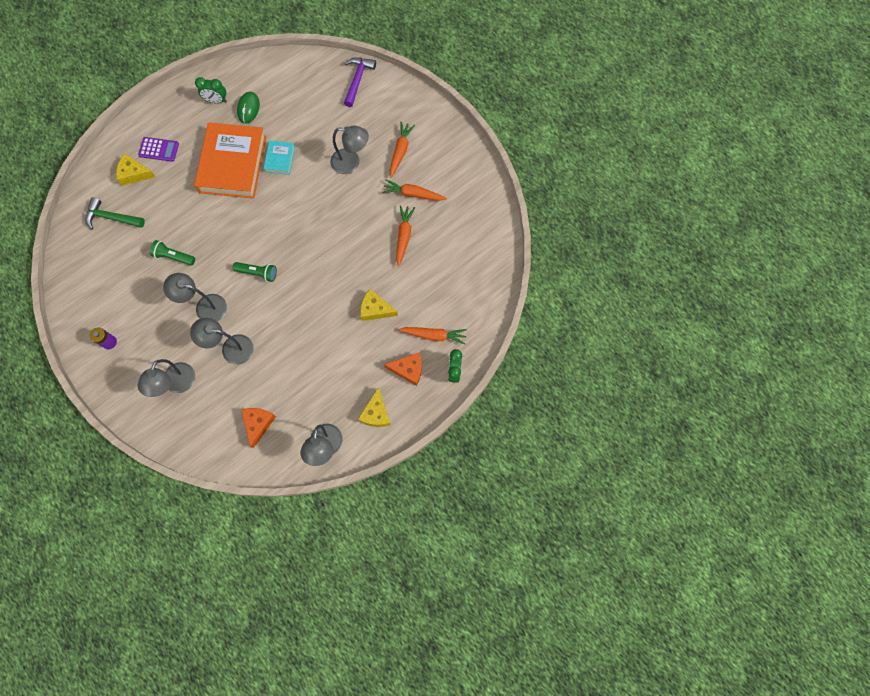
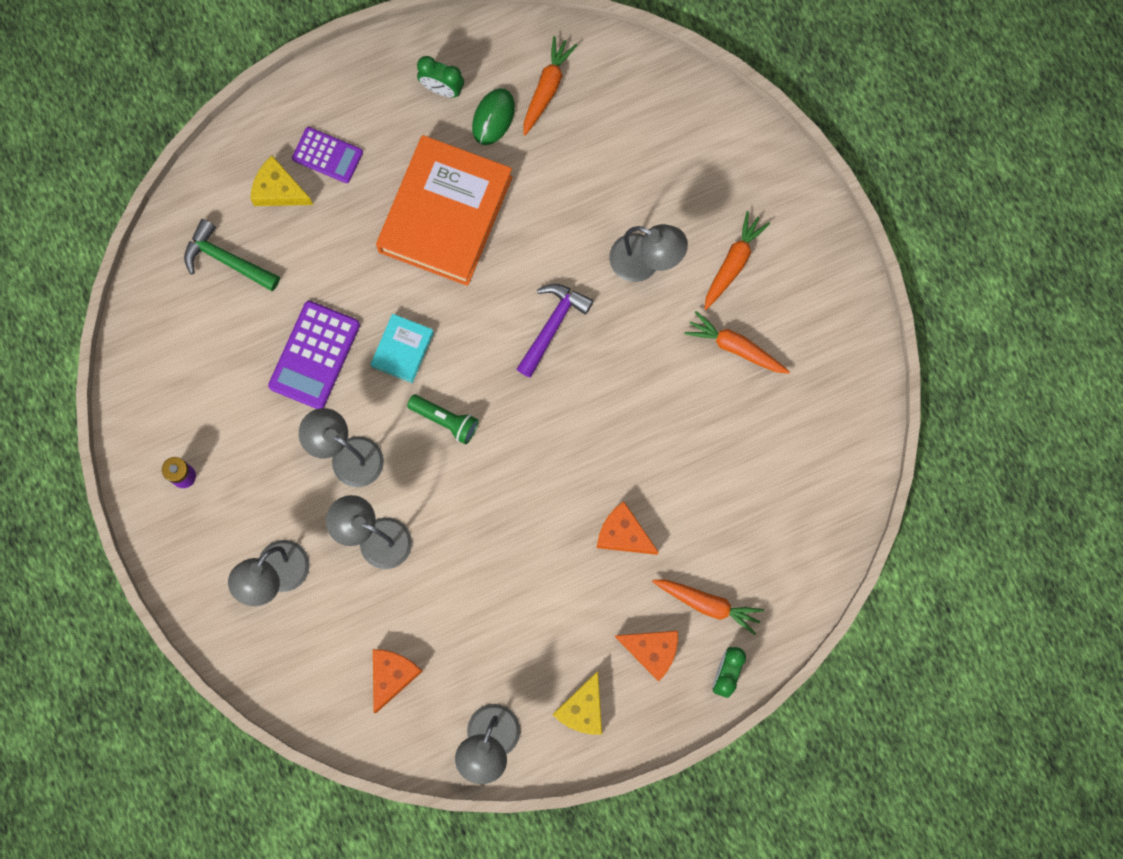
camera: 15 degrees right, 5 degrees up
green flashlight [150,240,195,265] -> purple calculator [268,301,360,409]
turquoise book [263,140,295,175] -> turquoise book moved to [371,314,434,383]
purple hammer [344,57,376,107] -> purple hammer moved to [517,284,594,378]
yellow cheese [360,289,398,321] -> orange cheese [597,501,658,555]
orange carrot [396,205,415,267] -> orange carrot moved to [523,36,577,136]

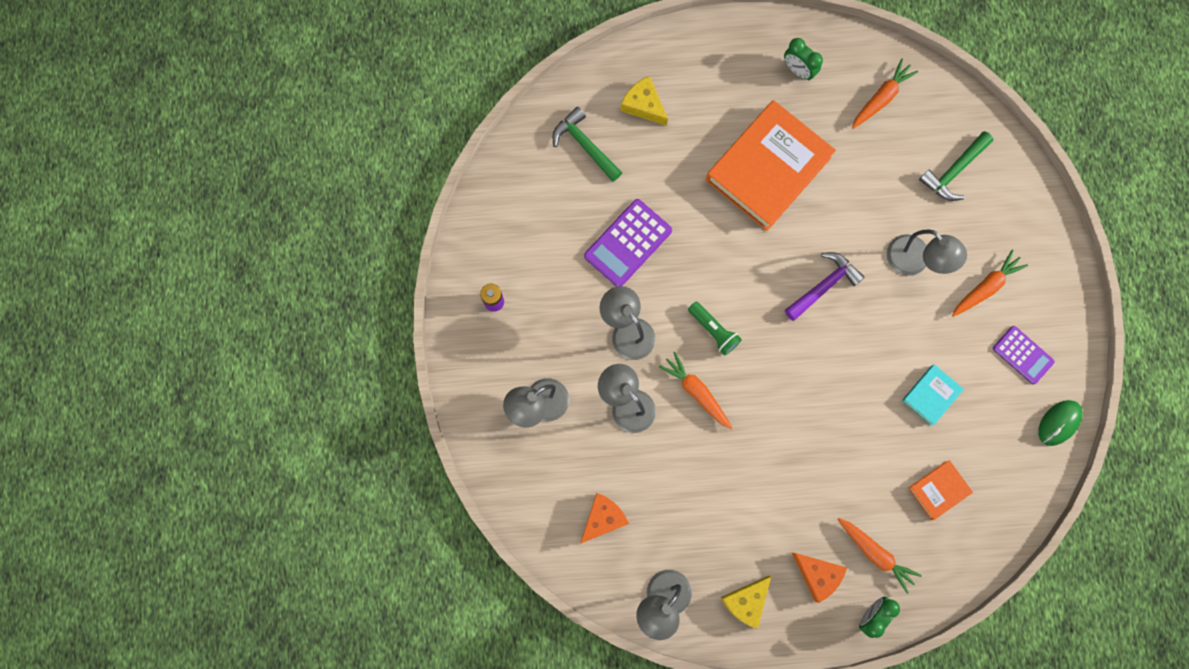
camera: 20 degrees right, 0 degrees up
purple calculator [292,127,363,183] -> purple calculator moved to [993,326,1055,384]
turquoise book [371,314,434,383] -> turquoise book moved to [902,364,964,426]
green mouse [472,88,515,145] -> green mouse moved to [1038,400,1083,446]
orange cheese [597,501,658,555] -> none
orange carrot [684,311,790,374] -> orange carrot moved to [659,352,732,429]
none -> orange book [908,460,973,520]
none -> green hammer [919,131,993,201]

